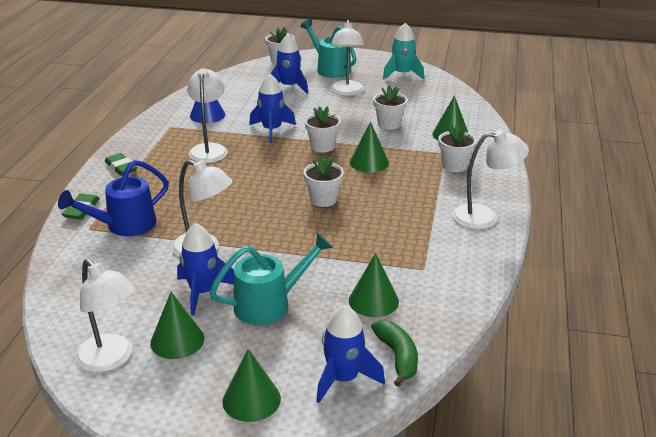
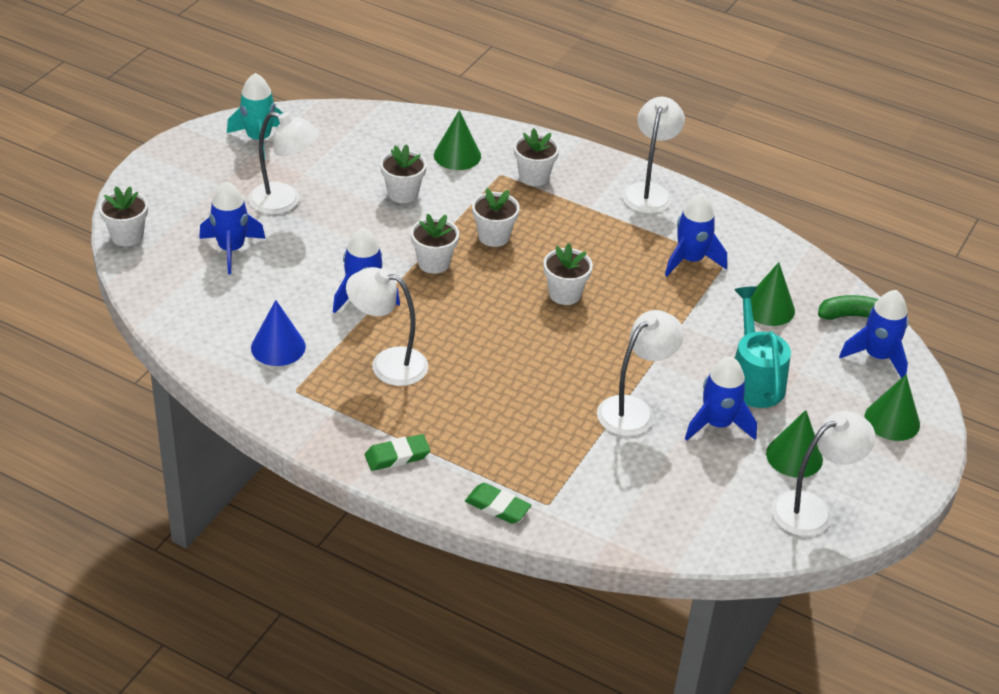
camera: 75 degrees left, 10 degrees up
blue watering can [58,160,169,236] -> none
turquoise watering can [300,19,357,78] -> none
green cone [350,121,389,172] -> white flower pot [472,188,520,247]
none -> blue rocket [665,194,727,276]

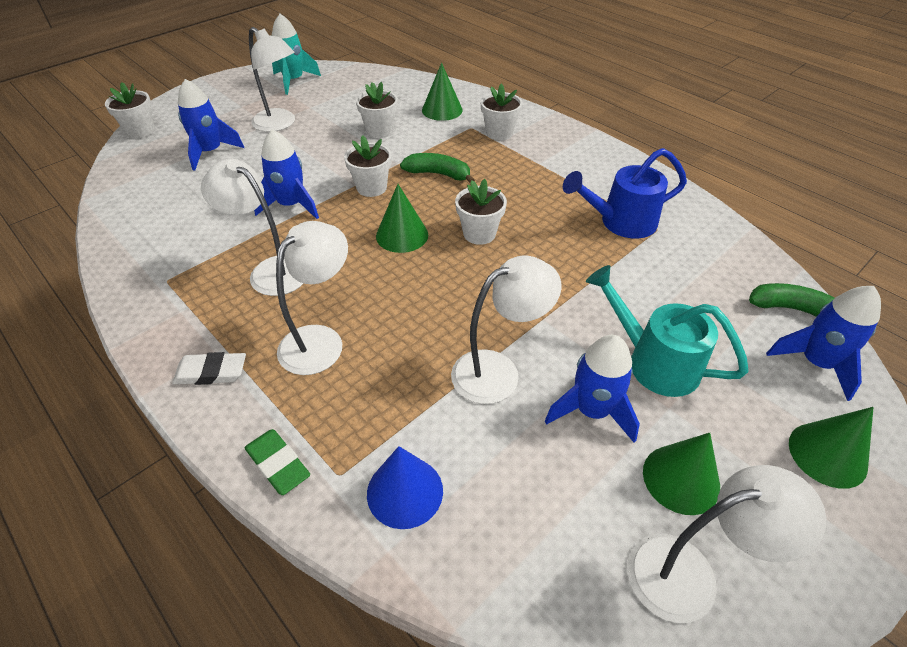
camera: 20 degrees right, 5 degrees up
blue cone [251,300,306,366] -> blue cone moved to [367,446,443,529]
green eraser [365,434,430,471] -> white eraser [172,352,246,385]
white flower pot [472,188,520,247] -> green banana [400,153,475,183]
white lamp [622,97,685,214] -> white lamp moved to [276,221,348,375]
blue rocket [665,194,727,276] -> blue watering can [563,148,687,239]
turquoise watering can [734,286,791,408] -> turquoise watering can turned 60 degrees counterclockwise [586,265,749,397]
green cone [751,262,795,326] -> green cone moved to [376,184,428,253]

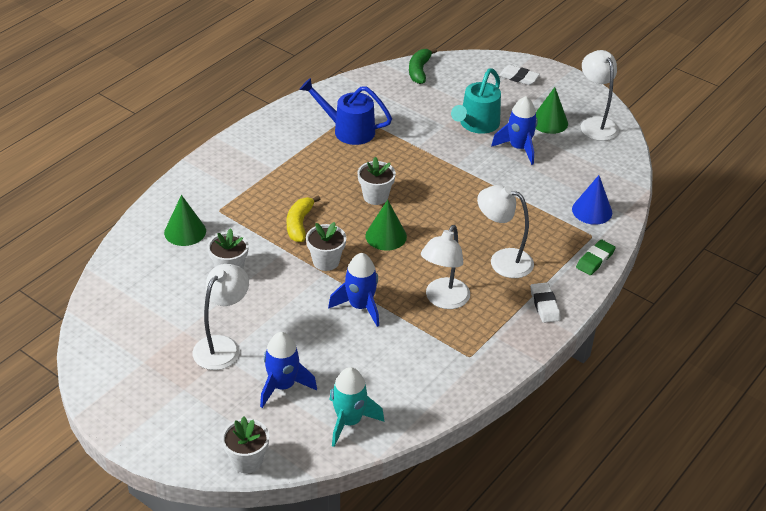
camera: 100 degrees left, 5 degrees down
turquoise rocket [272,14,321,95] -> turquoise rocket moved to [330,367,384,447]
green banana [400,153,475,183] -> yellow banana [287,196,320,242]
white lamp [451,256,562,404] -> none
white flower pot [481,83,523,141] -> none
blue watering can [563,148,687,239] -> blue watering can turned 135 degrees clockwise [299,78,392,145]
blue rocket [766,286,881,401] -> none
green cone [789,407,874,489] -> white eraser [499,65,540,85]

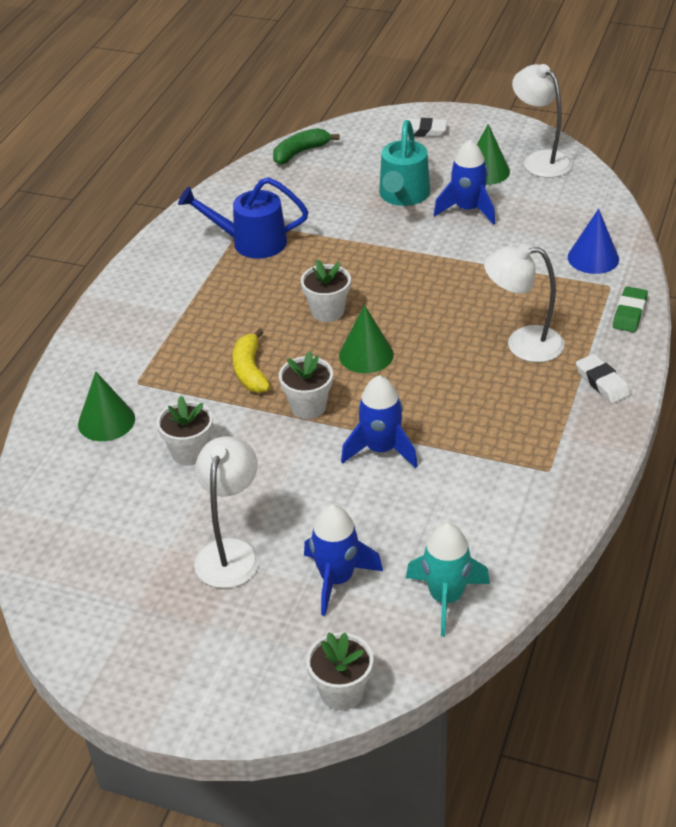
camera: 15 degrees left, 0 degrees up
green banana [409,48,437,84] -> green banana turned 60 degrees clockwise [273,128,339,165]
white lamp [421,225,470,309] -> none

